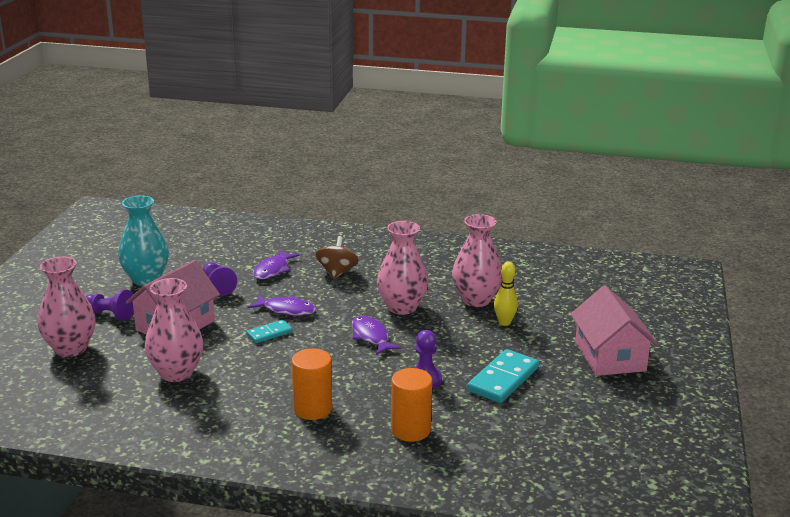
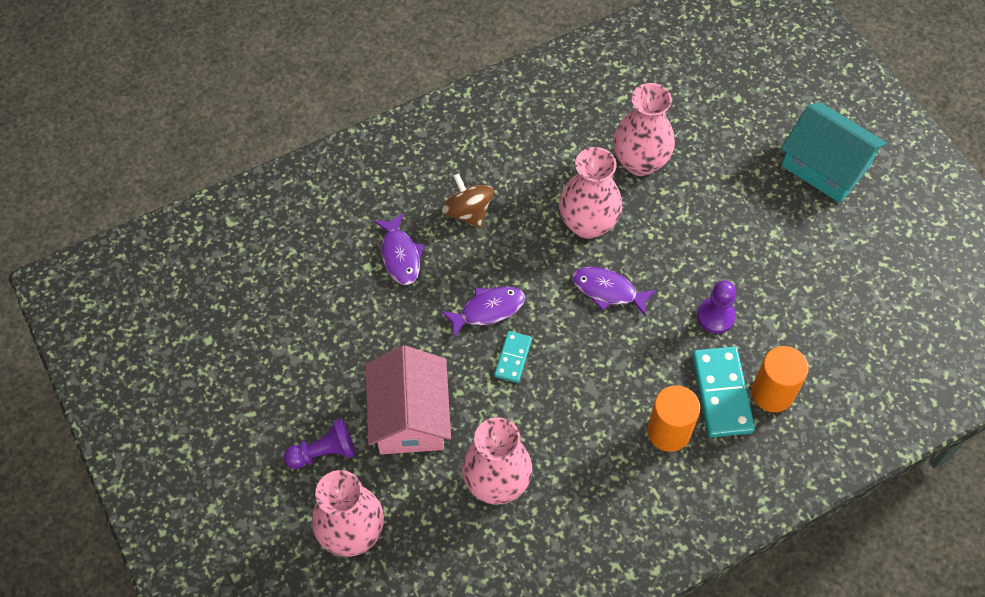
camera: 40 degrees left, 35 degrees up
turquoise vase [118,195,169,286] -> none
purple pawn [203,262,237,296] -> none
turquoise domino [467,349,539,403] -> turquoise domino moved to [692,346,755,437]
yellow bowling pin [494,262,518,326] -> none
pink house [571,286,659,376] -> turquoise house [781,103,887,203]

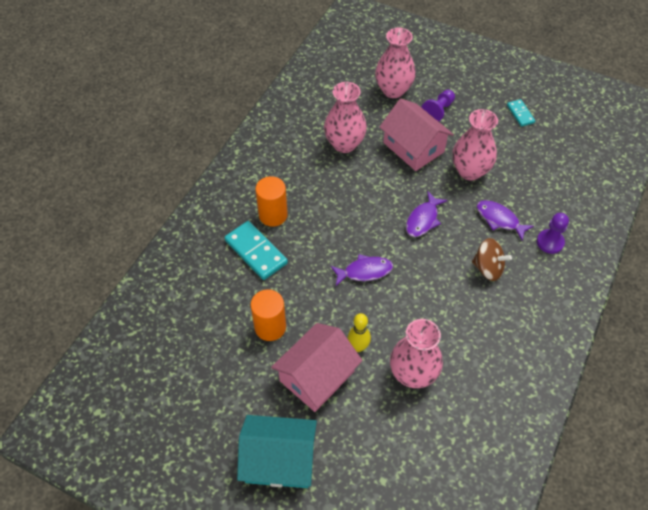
camera: 145 degrees right, 5 degrees down
turquoise domino [494,331,532,383] -> turquoise domino moved to [507,99,535,127]
pink vase [559,147,622,239] -> pink vase moved to [452,109,498,180]
purple pawn [697,280,736,334] -> purple pawn moved to [537,213,569,254]
orange cylinder [751,346,809,412] -> orange cylinder moved to [251,289,286,341]
none -> pink house [271,323,363,412]
none -> yellow bowling pin [348,313,371,352]

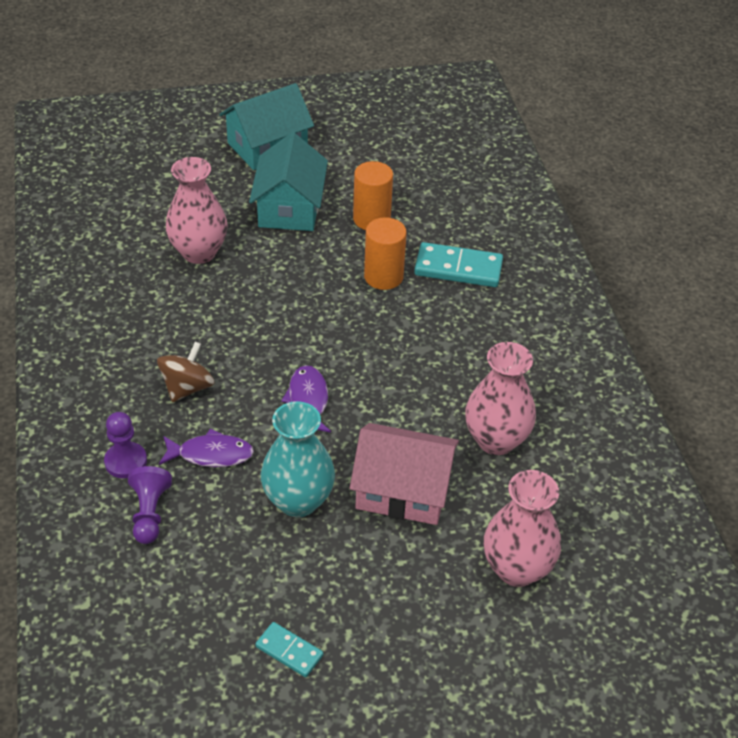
camera: 140 degrees right, 10 degrees down
orange cylinder [255,176,288,227] -> orange cylinder moved to [364,217,407,290]
pink house [271,323,363,412] -> turquoise house [249,132,328,231]
purple fish [330,254,393,286] -> none
yellow bowling pin [348,313,371,352] -> none
purple pawn [421,90,455,122] -> purple pawn moved to [128,466,172,544]
pink vase [452,109,498,180] -> turquoise vase [261,401,335,517]
brown spinning top [472,238,512,281] -> brown spinning top turned 135 degrees clockwise [157,342,214,402]

